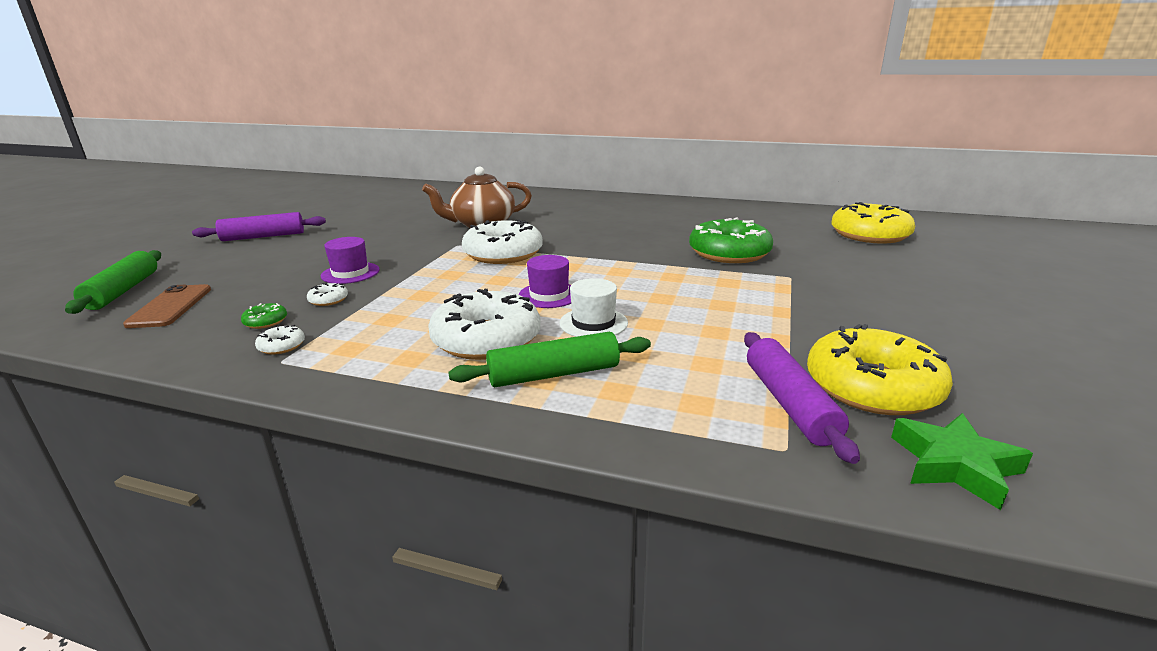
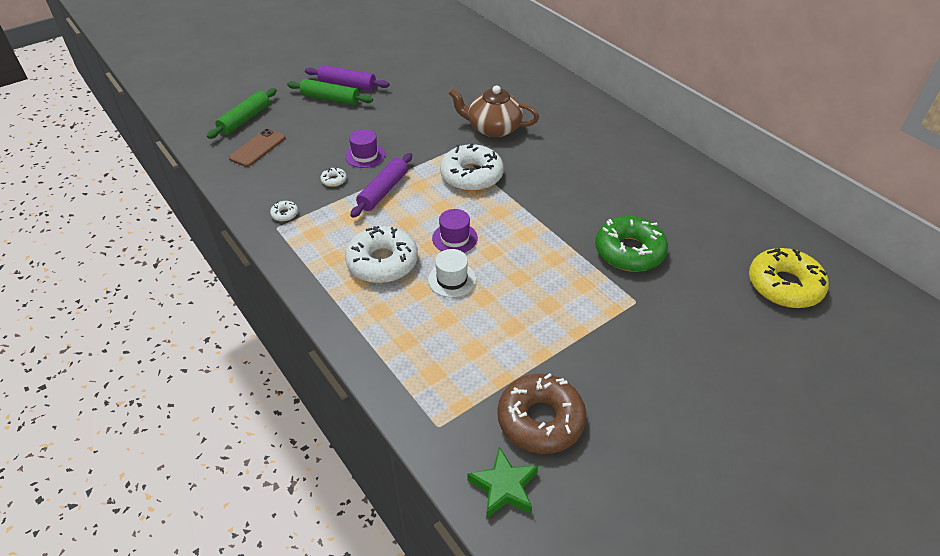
camera: 35 degrees right, 20 degrees up
green donut [241,303,287,329] -> none
green rolling pin [448,332,651,387] -> green rolling pin moved to [287,79,373,105]
purple rolling pin [744,332,860,464] -> purple rolling pin moved to [350,153,412,218]
yellow donut [807,324,953,415] -> brown donut [497,373,586,454]

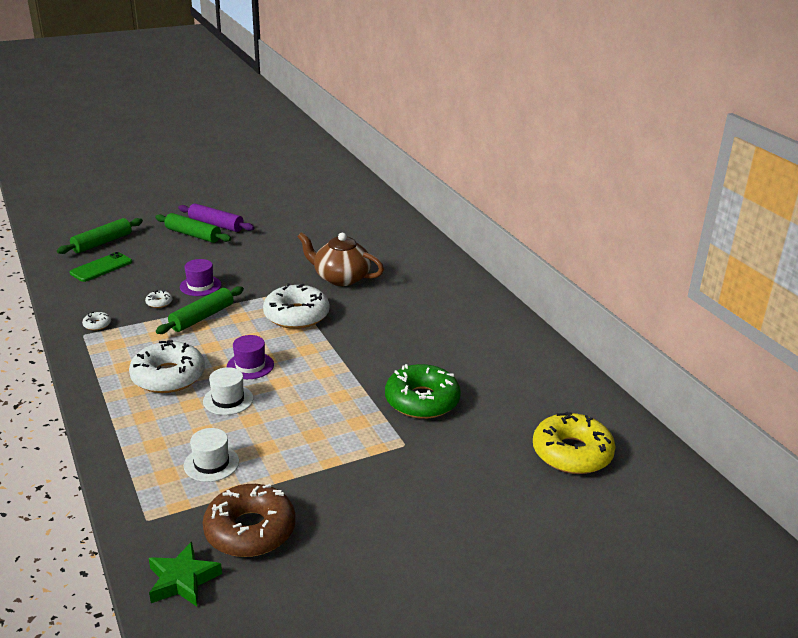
camera: 10 degrees right, 15 degrees down
brown phone [229,129,285,167] -> green phone [70,252,132,282]
purple rolling pin [350,153,412,218] -> green rolling pin [156,286,244,334]
none -> white hat [184,428,239,482]

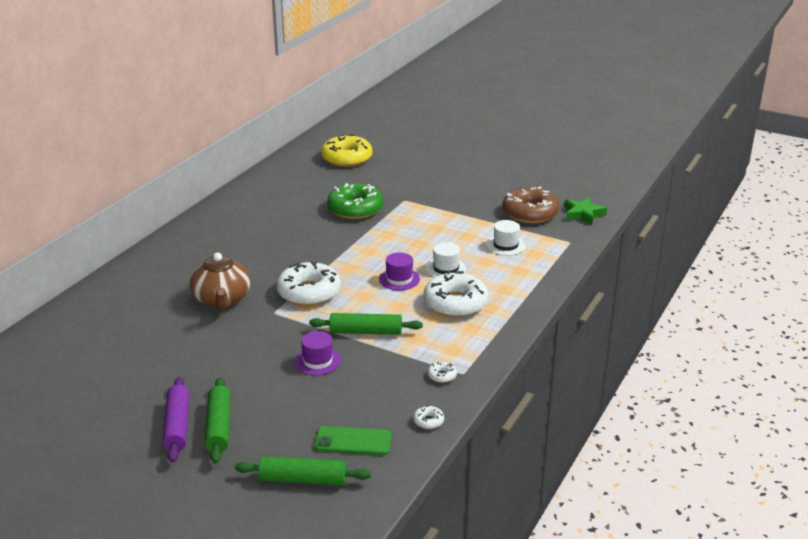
camera: 125 degrees left, 0 degrees up
white donut [145,290,172,308] -> white donut moved to [413,405,444,429]

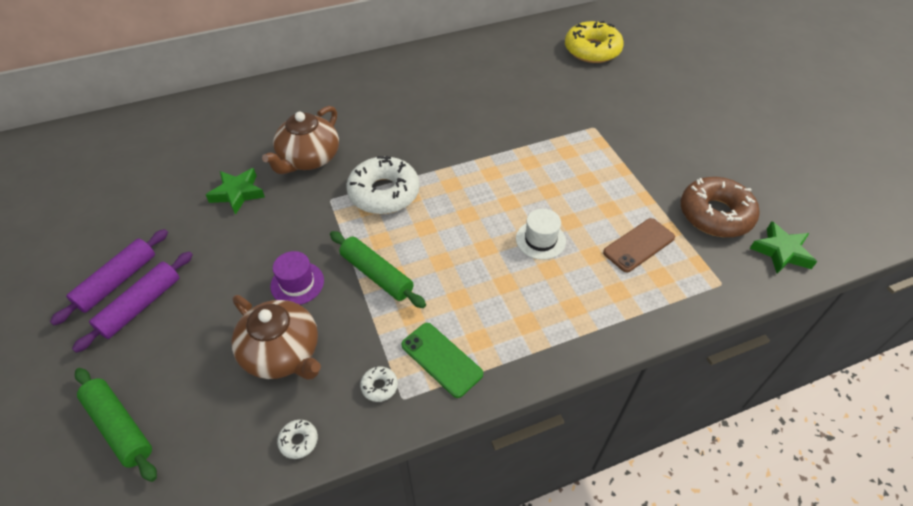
camera: 40 degrees right, 20 degrees up
green rolling pin [205,377,231,464] -> purple rolling pin [72,251,193,353]
green phone [315,426,392,455] -> green phone moved to [401,323,483,398]
green donut [327,183,383,219] -> none
purple hat [379,252,420,290] -> none
white donut [423,271,489,317] -> none
white hat [486,220,525,255] -> brown phone [603,218,675,272]
none -> green star [206,168,265,215]
none -> brown teapot [232,295,321,380]

